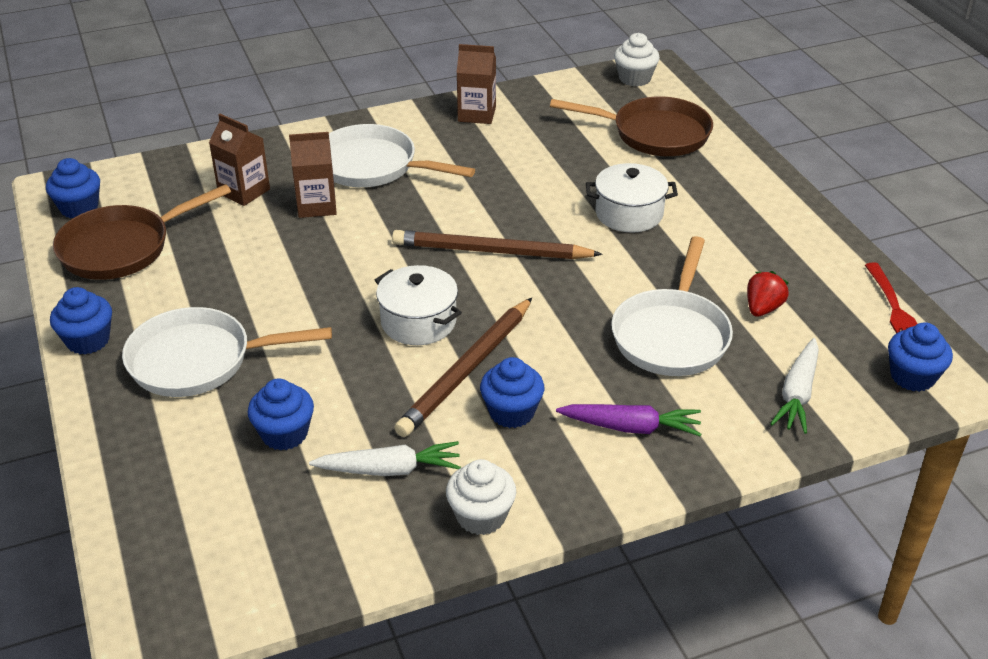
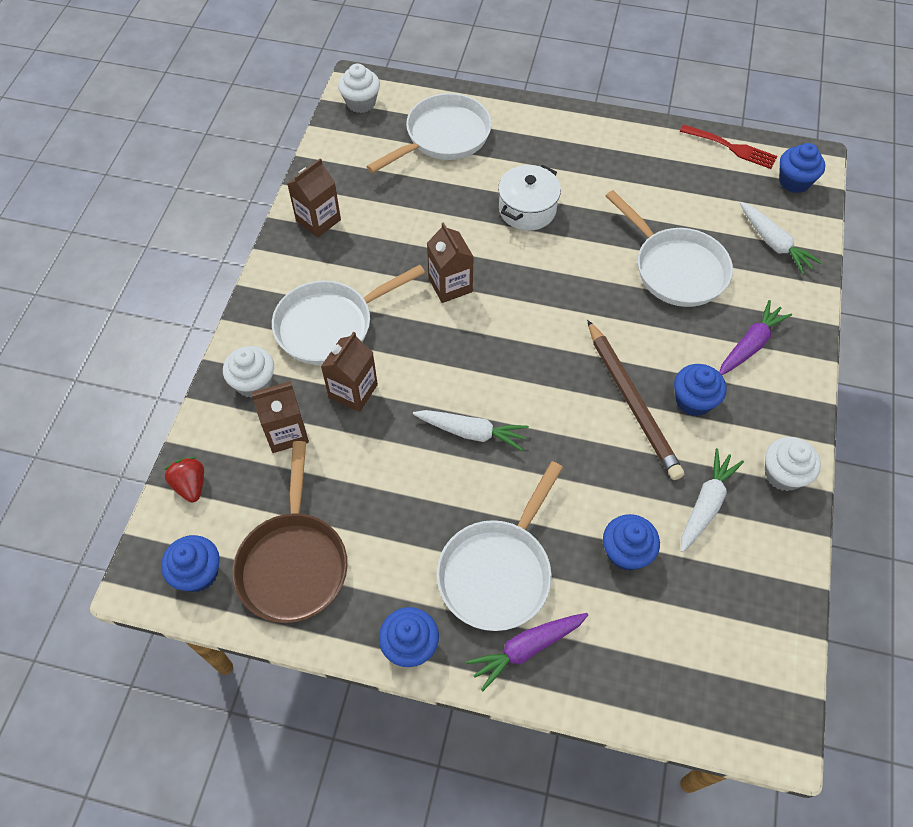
camera: 55 degrees left, 20 degrees up
white pot [375,265,462,345] -> none
brown pencil [392,230,603,259] -> none
brown pan [550,96,713,156] -> white pan [366,93,492,173]
red strawberry [747,271,789,317] -> red strawberry moved to [164,457,204,502]
none -> white cupcake [223,346,274,398]
none -> white carrot [413,410,529,451]
none -> brown carton [427,222,474,303]
none -> purple carrot [466,613,588,691]

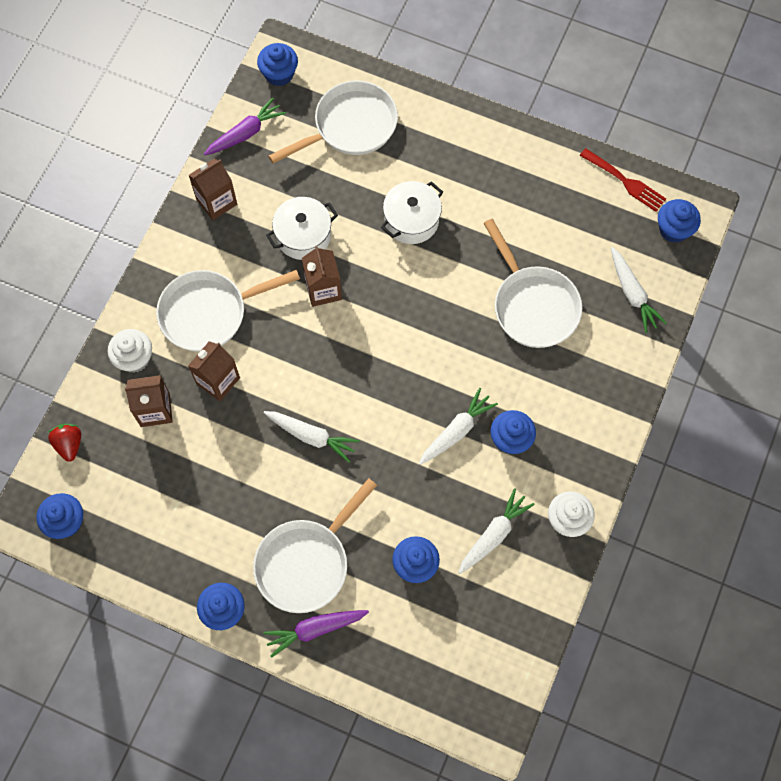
camera: 10 degrees right, 10 degrees up
brown pan [233,441,347,623] -> none
white cupcake [338,64,380,113] -> blue cupcake [257,43,298,86]
brown pencil [587,320,684,480] -> white carrot [419,388,498,465]
purple carrot [719,300,792,375] -> purple carrot moved to [204,98,286,155]
none -> white pot [266,197,338,260]

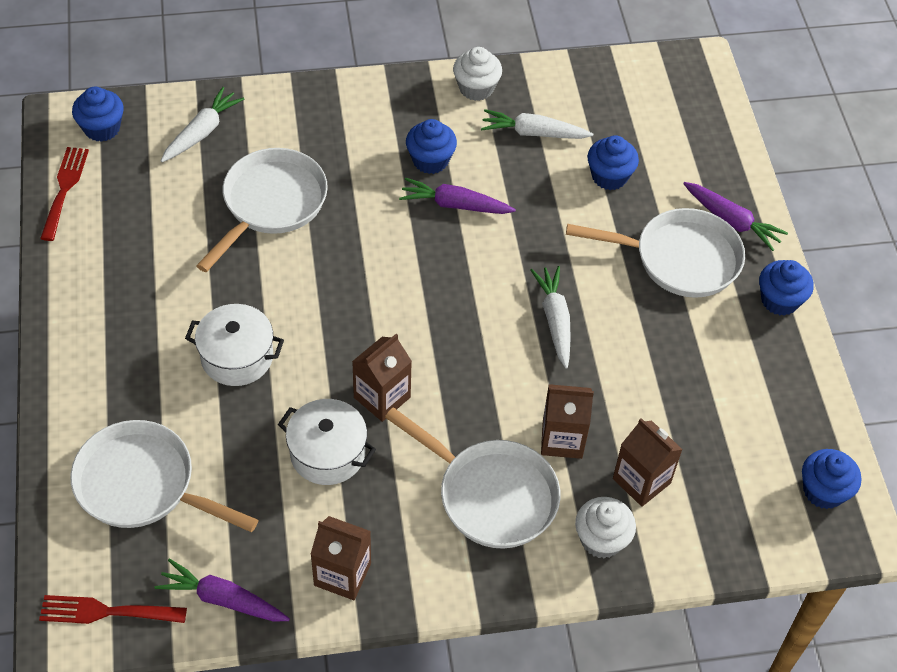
camera: 125 degrees left, 15 degrees down
red strawberry [48,424,81,462] -> none
blue cupcake [257,43,298,86] -> red fork [39,595,187,624]
white carrot [419,388,498,465] -> purple carrot [399,178,516,214]

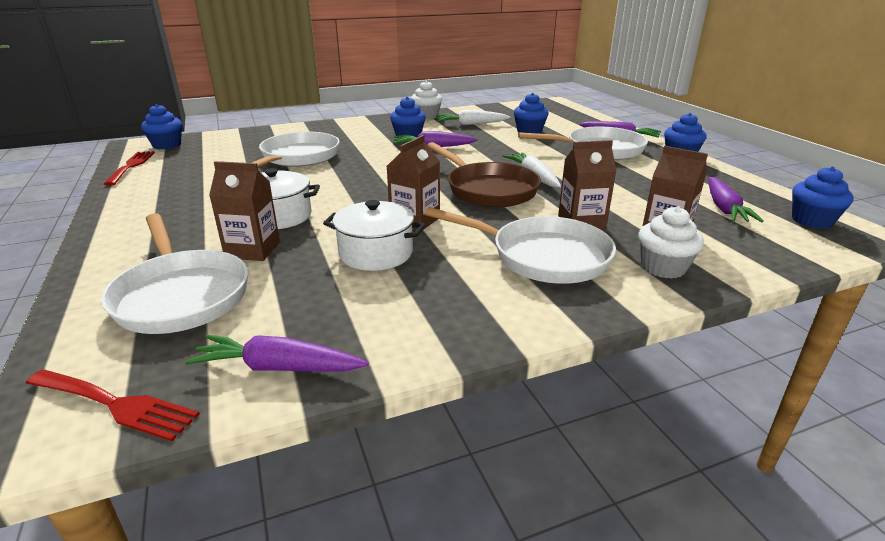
camera: 10 degrees left, 25 degrees down
red fork [39,595,187,624] -> red fork turned 150 degrees counterclockwise [26,369,200,441]
white pan [71,420,258,532] -> white pan turned 135 degrees counterclockwise [101,213,248,334]
white carrot [161,87,244,162] -> none
brown carton [310,516,371,600] -> brown carton moved to [209,161,280,261]
none -> brown pan [427,142,541,207]
none -> purple carrot [708,177,764,222]

